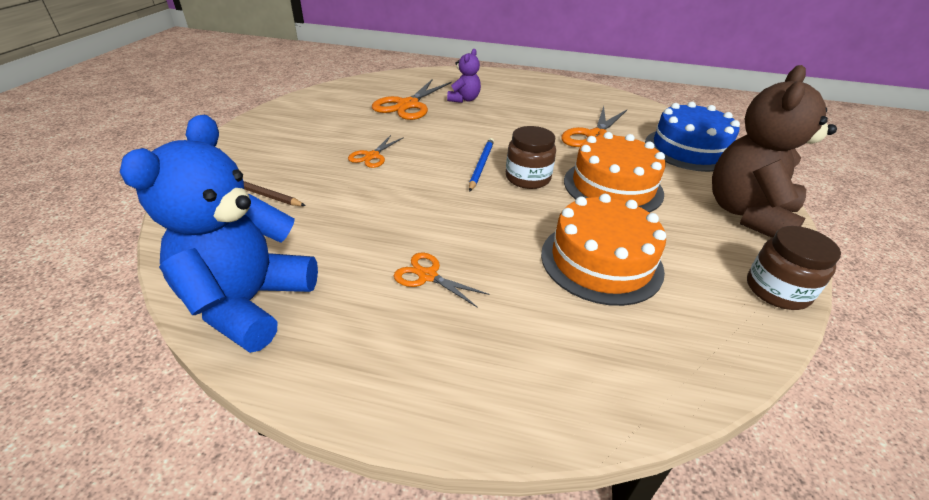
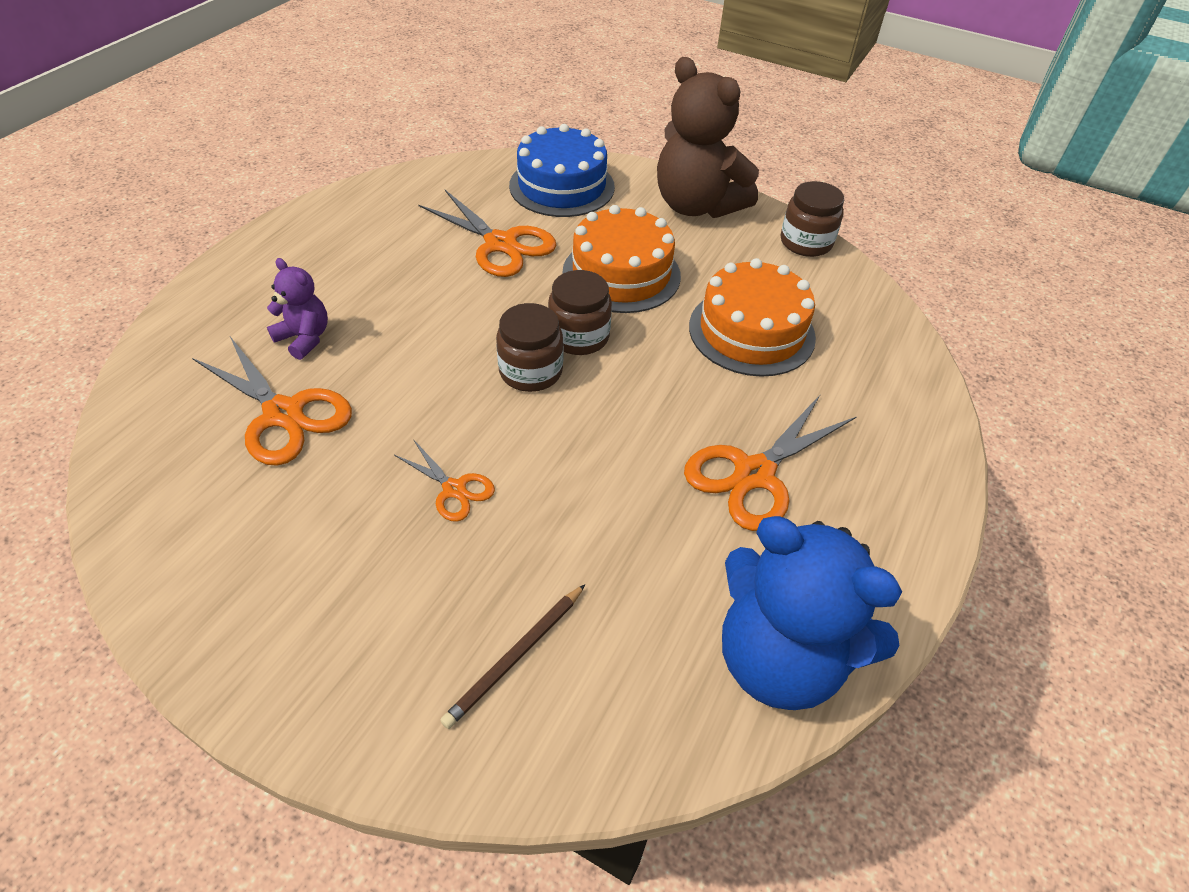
camera: 75 degrees left, 10 degrees up
orange scissors [394,252,489,308] -> orange scissors [684,394,857,531], size x1.82
blue pencil [469,138,494,192] -> brown jar [496,303,564,392]

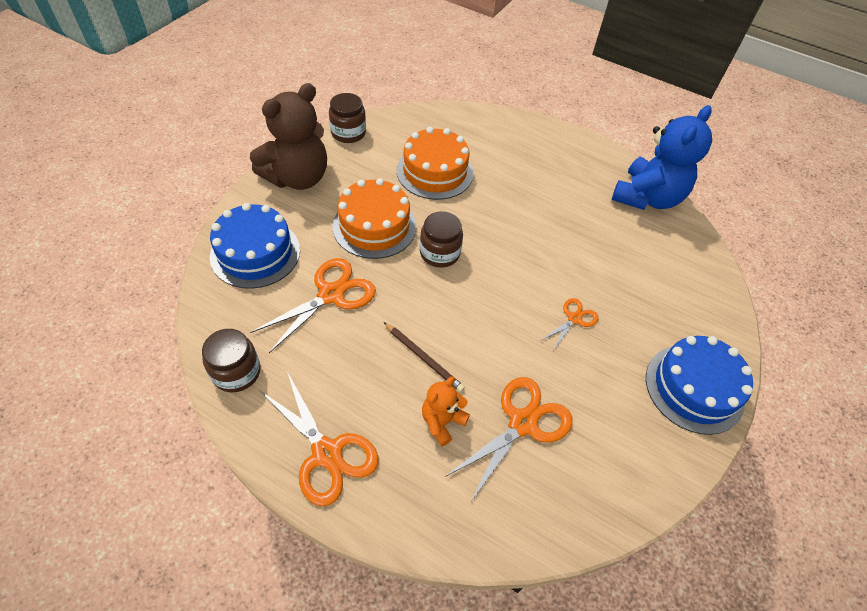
camera: 90 degrees left, 5 degrees up
purple teddy bear [267,258,328,360] -> orange teddy bear [422,377,470,446]
brown pencil [440,584,585,729] -> brown pencil moved to [384,322,465,392]
brown jar [496,303,564,392] -> brown jar moved to [202,329,261,392]
orange scissors [684,394,857,531] -> orange scissors moved to [259,372,379,507]
none -> blue cake [646,336,753,435]

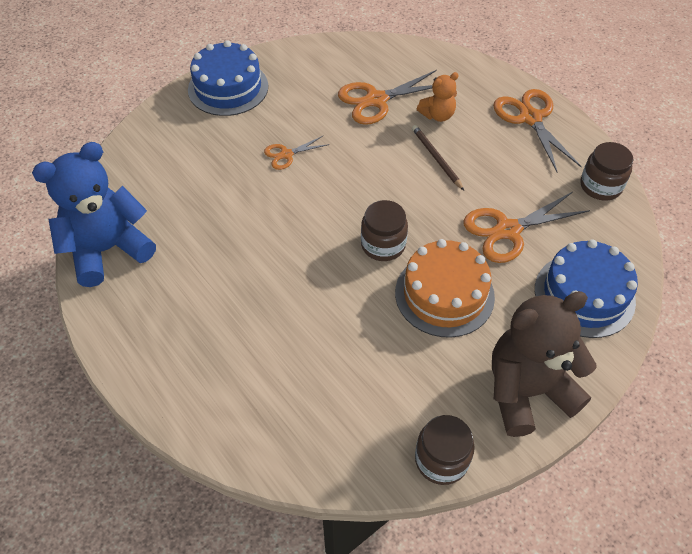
camera: 155 degrees left, 0 degrees up
orange cake [397,127,473,200] -> none

